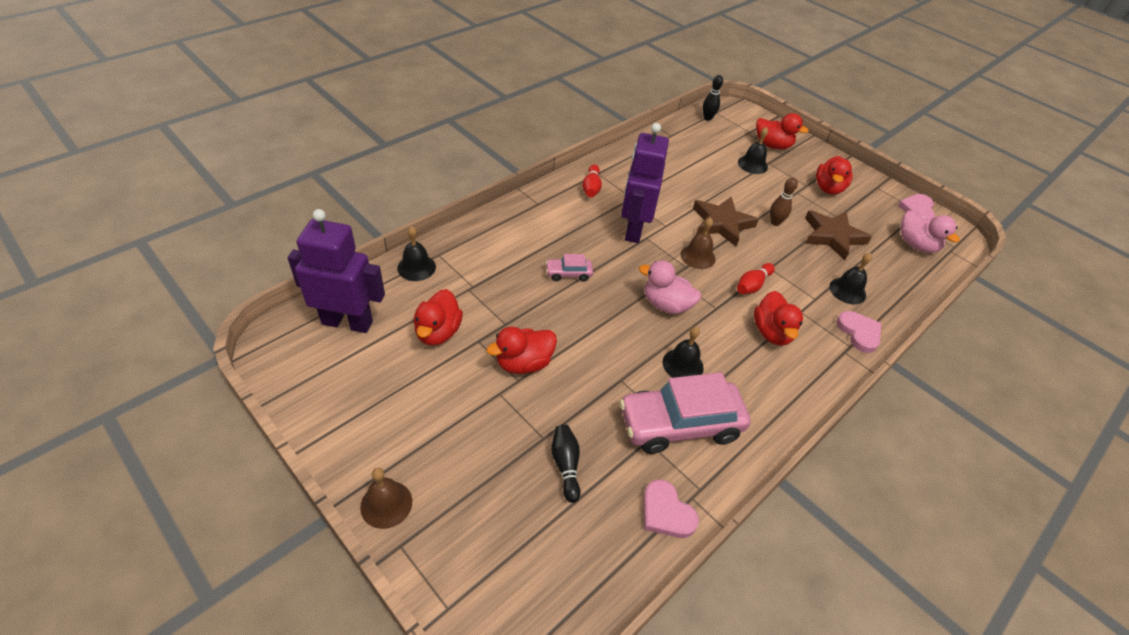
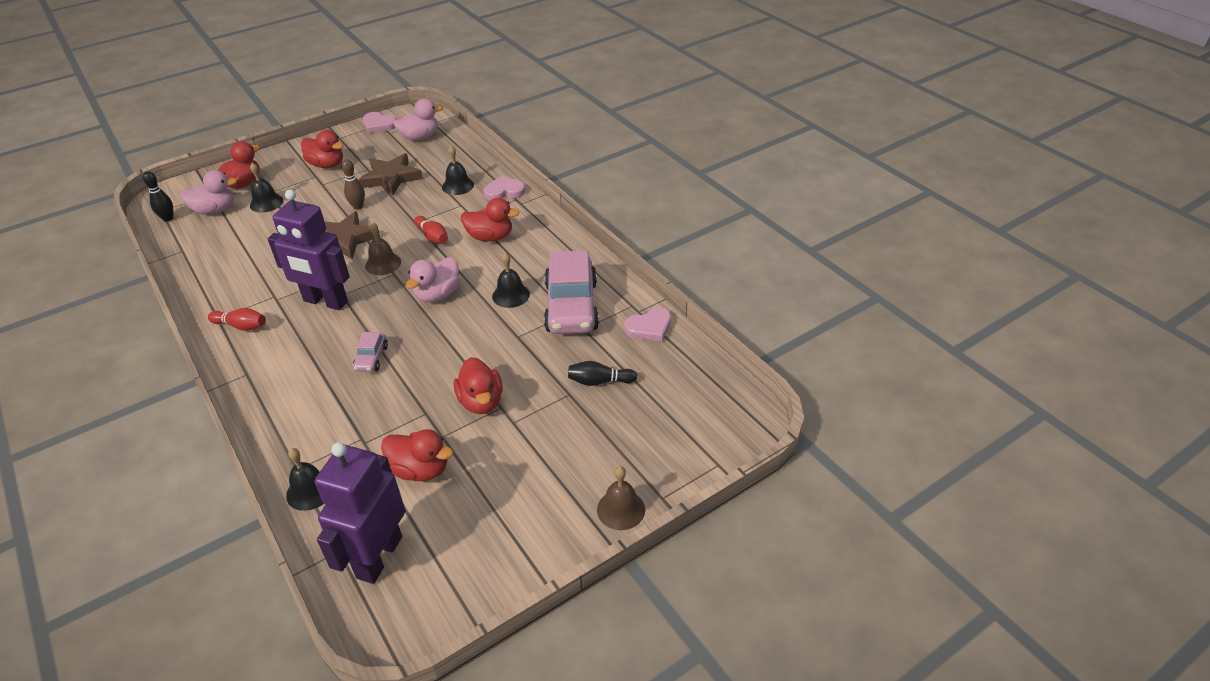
camera: 75 degrees left, 5 degrees down
none -> pink duck [180,170,237,215]

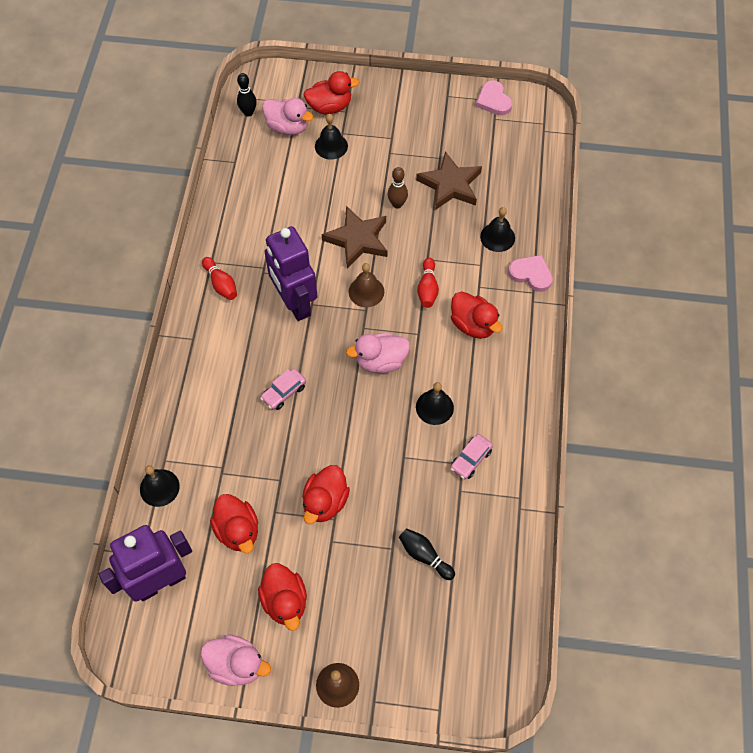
camera: 40 degrees right, 20 degrees up
red duck [301,130,344,168] -> red duck moved to [258,563,307,631]
pink duck [393,99,443,141] -> pink duck moved to [201,634,271,686]
pink car [544,250,599,334] -> pink car [450,434,493,479], size x0.45
pink heart [624,307,671,342] -> none

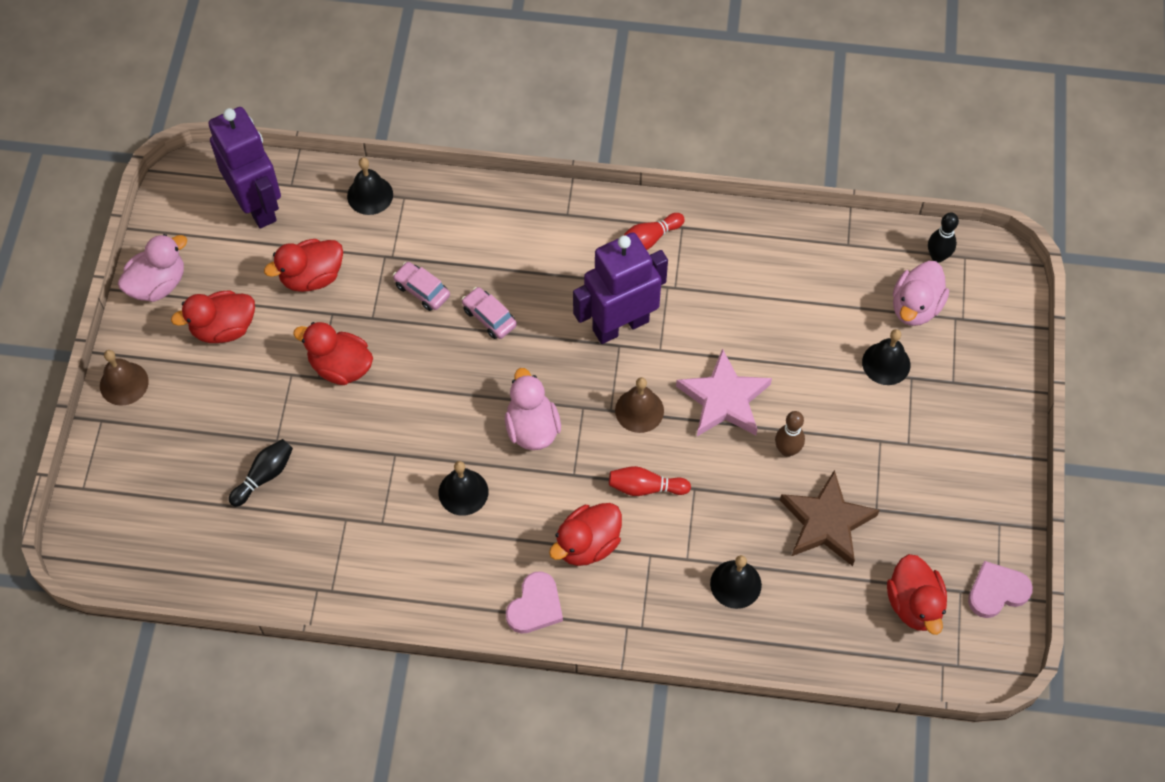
camera: 90 degrees right, 0 degrees up
pink duck [201,634,271,686] -> pink duck turned 150 degrees counterclockwise [118,234,187,302]
red duck [304,71,360,114] -> red duck moved to [887,554,947,635]
brown star [322,206,387,268] -> pink star [676,348,772,436]
pink car [450,434,493,479] -> pink car moved to [393,262,450,311]
pink heart [508,255,553,292] -> pink heart moved to [506,571,563,634]

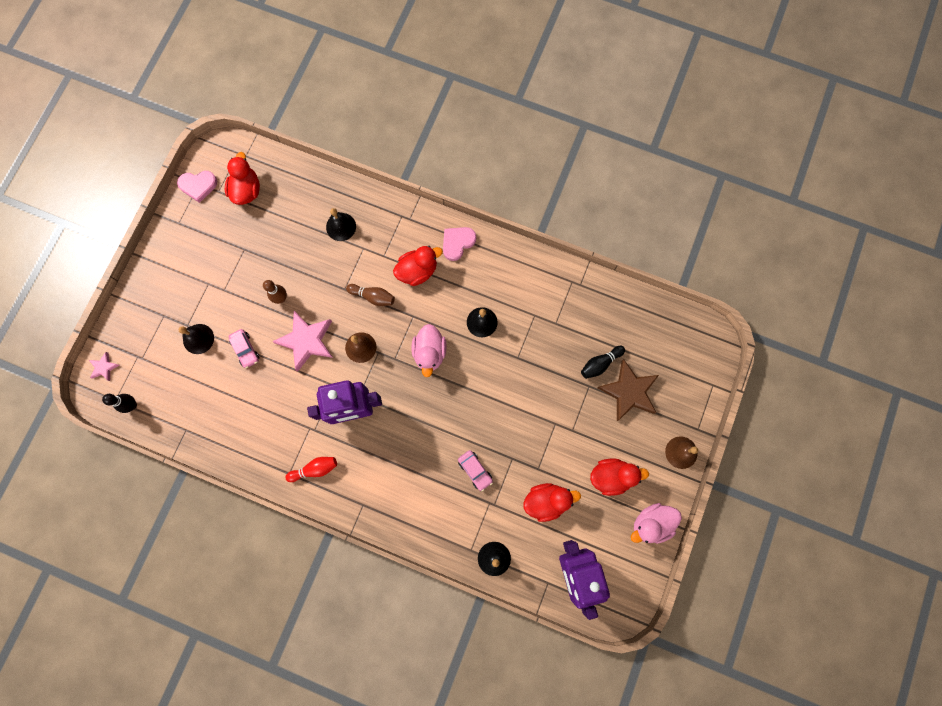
camera: 165 degrees left, 15 degrees up
red duck [293,322,373,385] -> none
pink car [462,287,517,339] -> pink car moved to [229,329,260,368]
red bowling pin [609,466,691,496] -> brown bowling pin [346,284,395,306]
brown star [780,470,880,566] -> brown star moved to [598,359,659,421]
pink duck [893,261,949,326] -> none
none -> pink star [89,352,119,381]

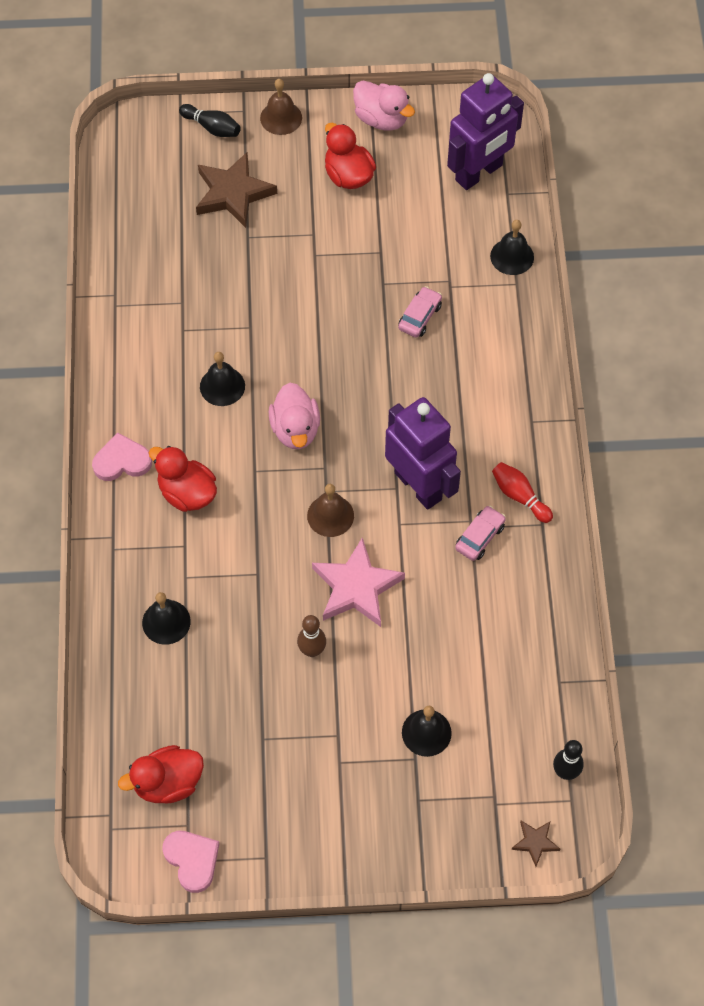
camera: 115 degrees left, 15 degrees down
pink star [89,352,119,381] -> brown star [512,821,560,867]
pink car [229,329,260,368] -> pink car moved to [455,506,506,561]
brown bowling pin [346,284,395,306] -> none
pink duck [411,324,447,377] -> pink duck turned 105 degrees clockwise [269,383,320,449]
pink heart [443,227,476,261] -> pink heart turned 150 degrees clockwise [92,432,152,481]
red duck [523,483,581,522] -> none
black bowling pin [581,346,625,379] -> black bowling pin moved to [179,104,241,137]

